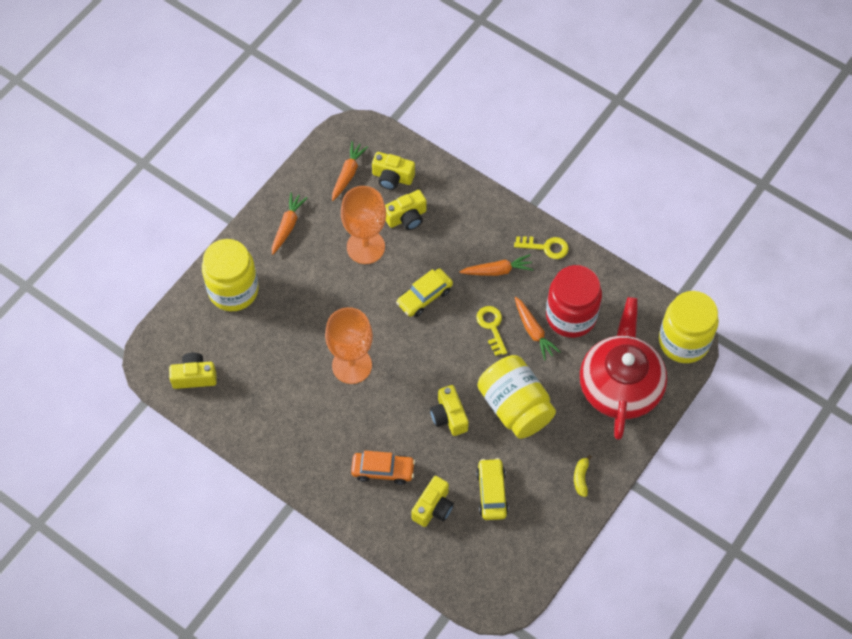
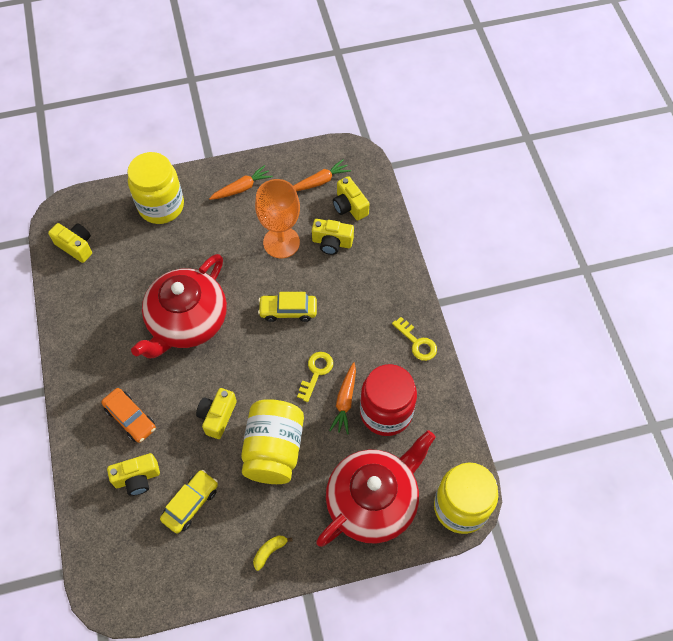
camera: 40 degrees right, 0 degrees up
orange goblet [325,307,373,384] -> red teapot [131,254,227,358]
orange carrot [460,254,534,276] -> none

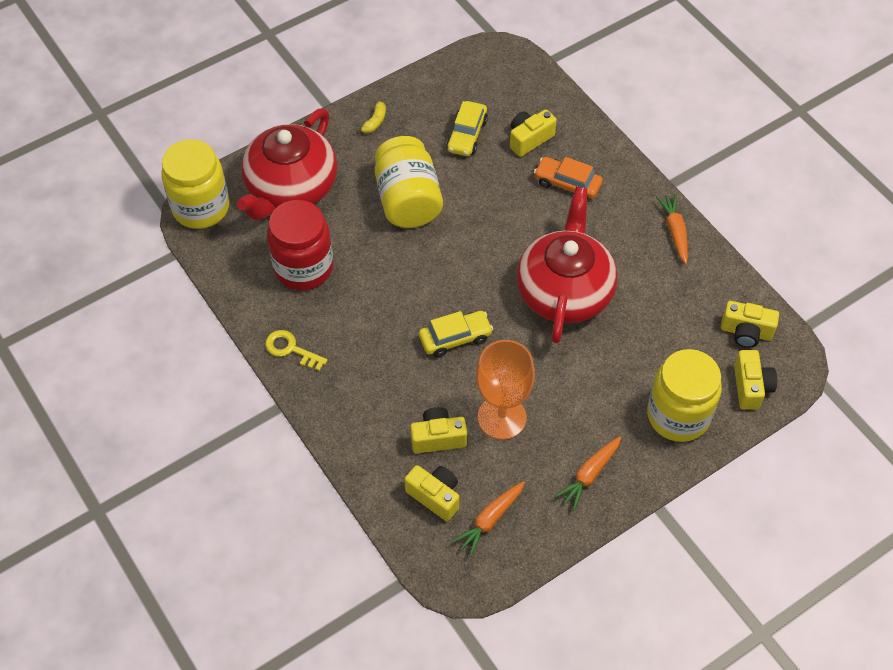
camera: 160 degrees right, 5 degrees down
yellow camera [196,388,237,439] -> yellow camera moved to [734,350,777,410]
yellow key [297,352,333,402] -> none
orange carrot [329,362,356,434] -> orange carrot moved to [656,194,688,264]

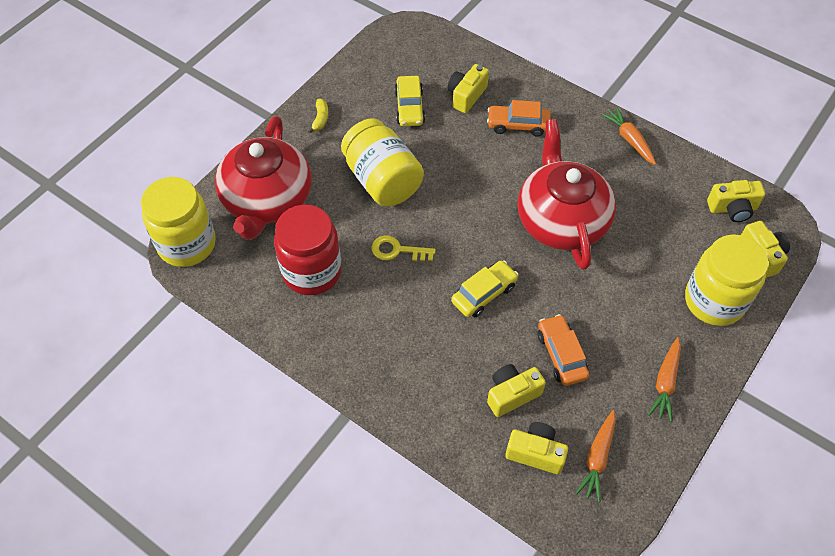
camera: 20 degrees left, 0 degrees up
yellow key [265,330,328,371] -> yellow key moved to [371,235,436,261]
orange goblet [476,340,535,440] -> orange car [538,314,589,386]

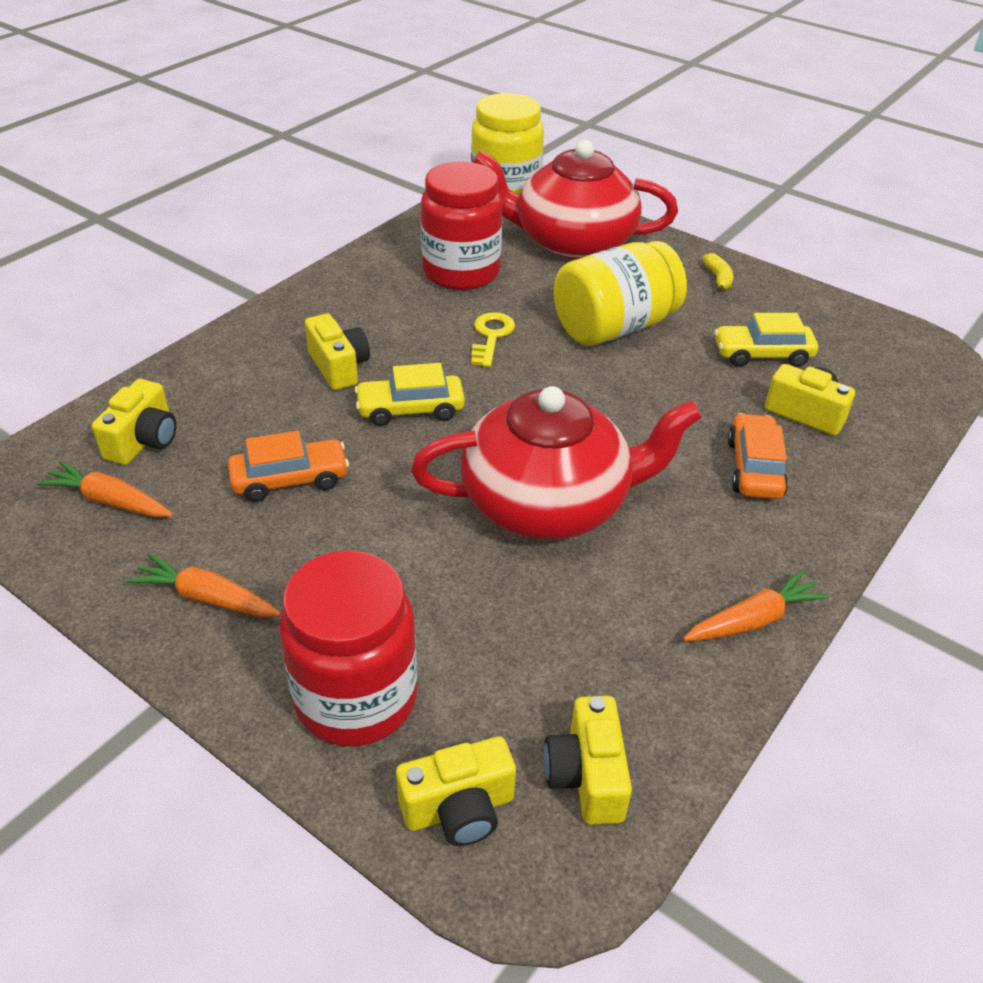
camera: 90 degrees right, 15 degrees down
yellow banana [308,99,329,133] -> yellow banana turned 105 degrees counterclockwise [702,253,733,292]
yellow car [451,260,519,317] -> yellow car turned 120 degrees clockwise [354,363,465,426]
yellow camera [487,364,546,417] -> yellow camera moved to [305,314,370,390]
yellow jar [685,234,768,326] -> red jar [279,550,417,746]

